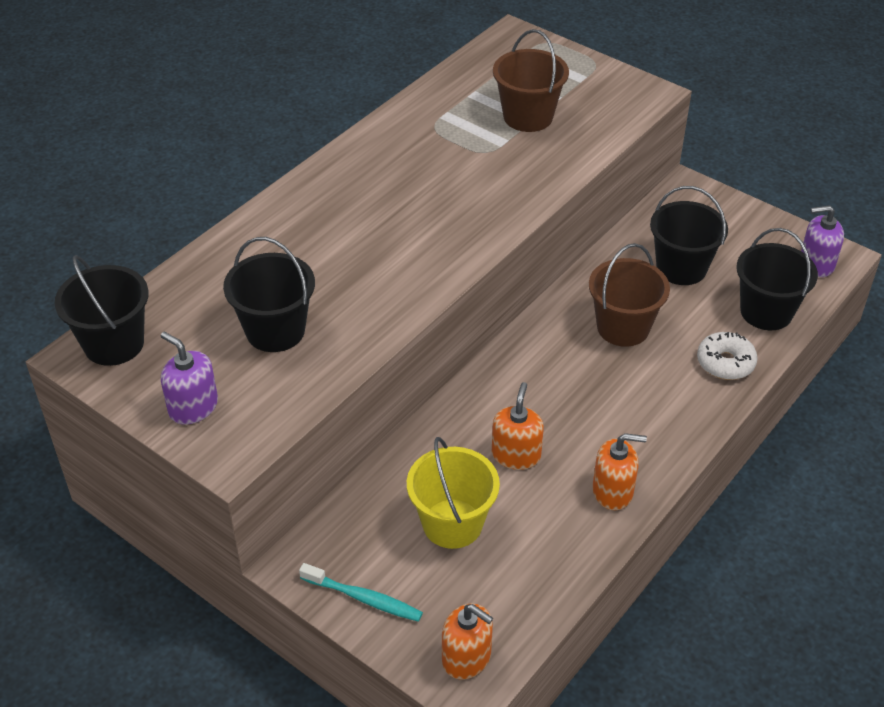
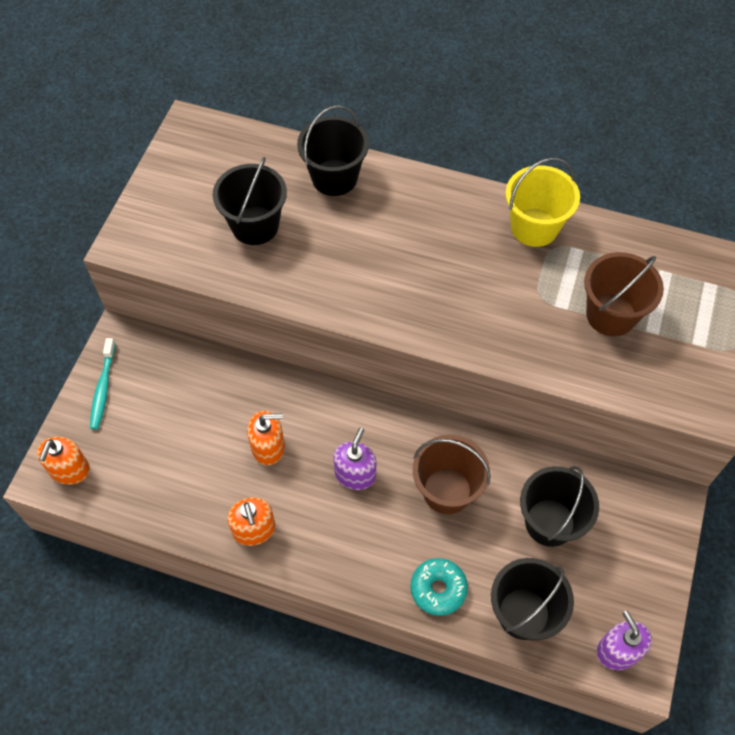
camera: 70 degrees right, 15 degrees up
black bucket [55,255,149,366] -> black bucket moved to [297,105,369,196]
purple soap dispenser [161,332,218,425] -> purple soap dispenser moved to [333,427,376,490]
yellow bucket [407,437,500,549] -> yellow bucket moved to [505,158,580,247]
white donut [697,332,758,380] -> turquoise donut [410,558,468,616]

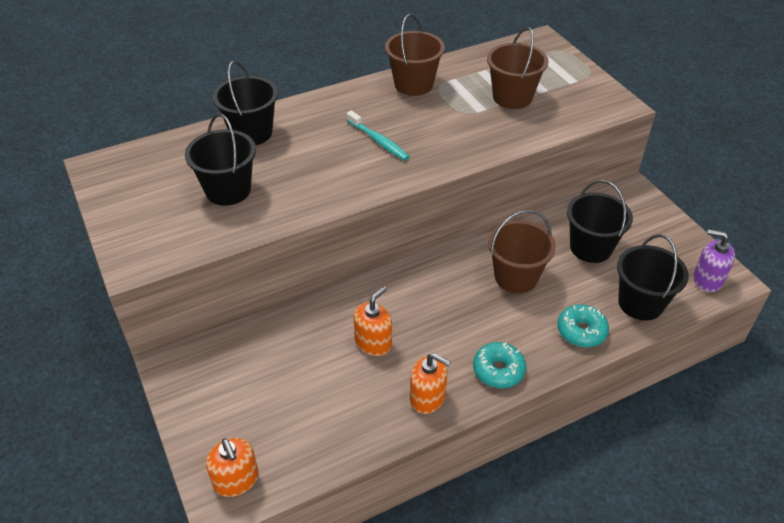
camera: 45 degrees left, 15 degrees down
turquoise toothbrush [90,338,116,430] -> turquoise toothbrush moved to [347,110,410,161]
purple soap dispenser [333,427,376,490] -> none
yellow bucket [505,158,580,247] -> brown bucket [385,14,445,96]
none -> turquoise donut [473,342,526,388]

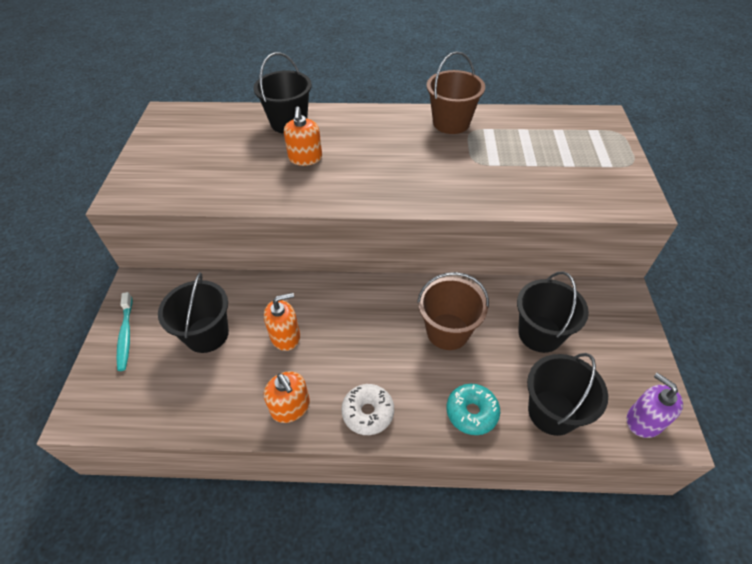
camera: 30 degrees right, 5 degrees up
black bucket [185,113,256,206] -> black bucket moved to [158,272,229,353]
orange soap dispenser [206,438,258,497] -> orange soap dispenser moved to [284,107,322,166]
turquoise toothbrush [347,110,410,161] -> turquoise toothbrush moved to [117,292,133,371]
turquoise donut [473,342,526,388] -> white donut [341,384,394,435]
brown bucket [487,27,549,109] -> none

